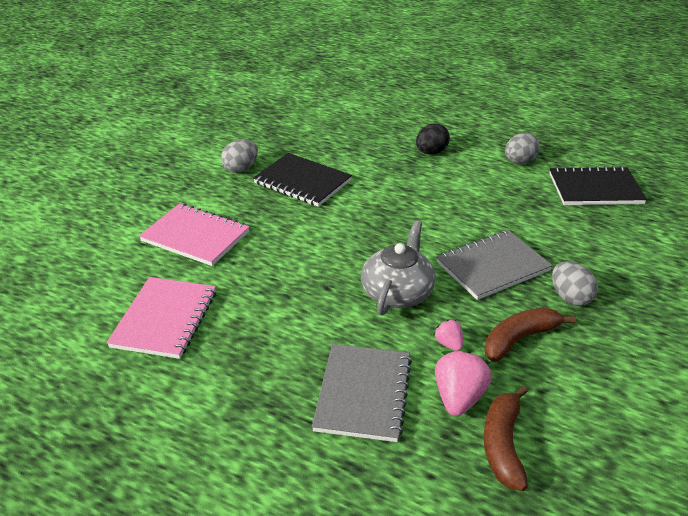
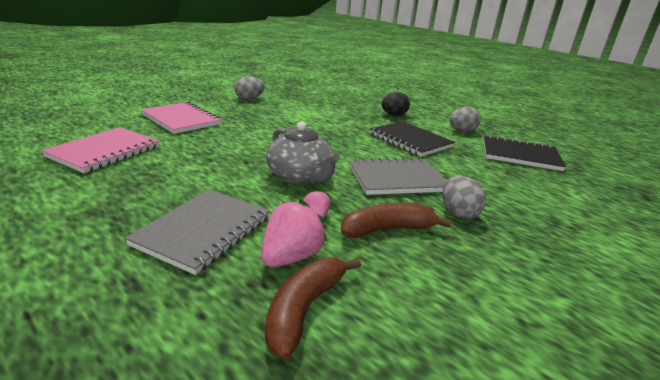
camera: 15 degrees right, 10 degrees down
black notebook [253,153,352,207] -> black notebook moved to [370,121,455,157]
grey teapot [361,220,436,315] -> grey teapot turned 105 degrees clockwise [266,121,340,184]

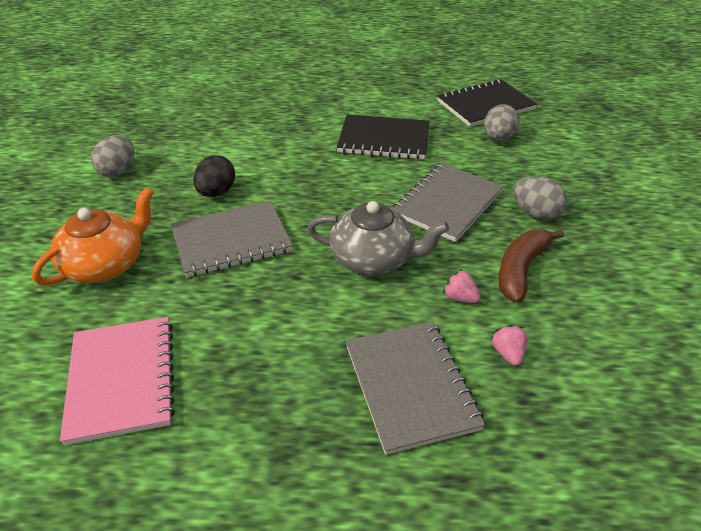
camera: 40 degrees left, 15 degrees up
pink notebook [141,102,221,134] -> orange teapot [32,187,154,286]
pink strawberry [261,199,327,267] -> pink strawberry [491,325,527,366], size x0.55
brown banana [265,257,361,360] -> none
black egg [382,92,410,116] -> black egg moved to [193,155,235,197]
grey egg [450,107,481,132] -> grey egg moved to [484,104,520,141]
none -> grey notebook [171,200,293,277]

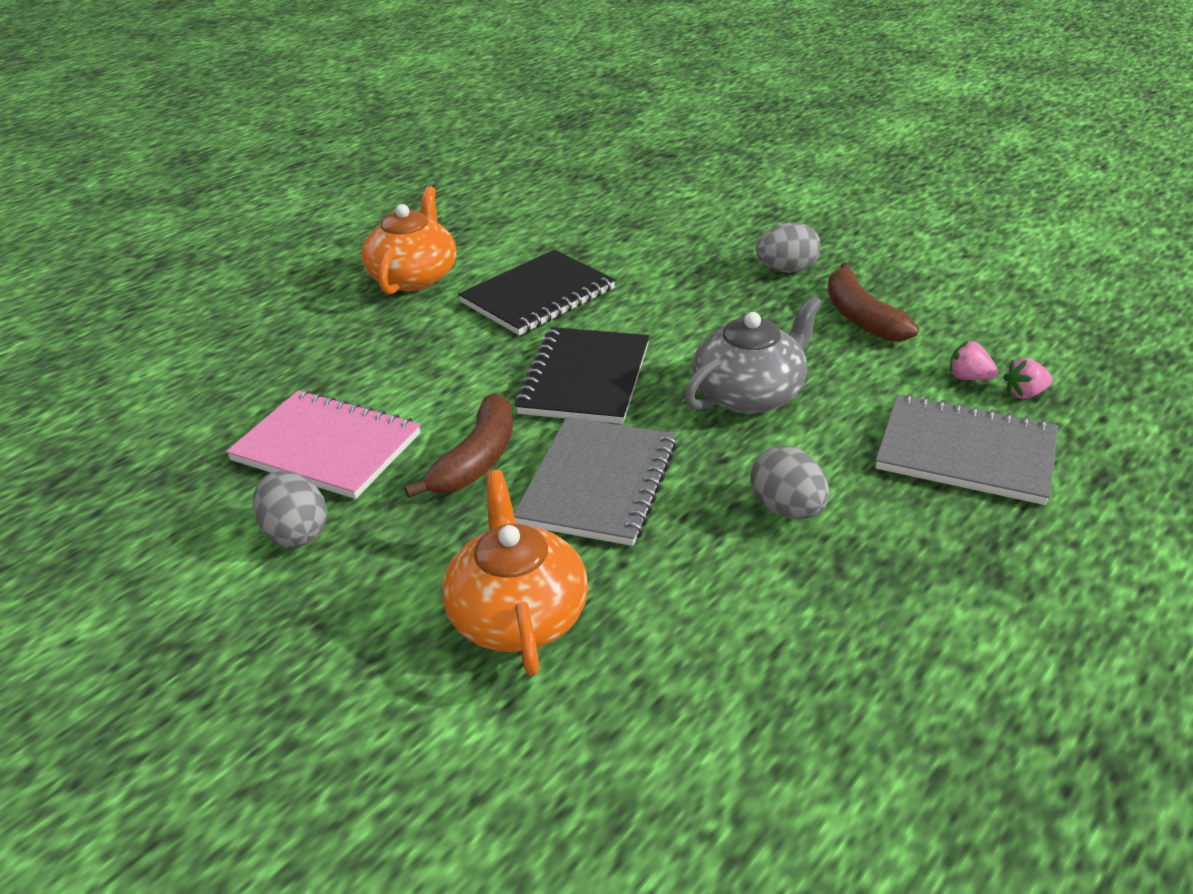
camera: 50 degrees left, 5 degrees down
pink notebook [60,317,175,445] -> pink notebook moved to [226,390,420,499]
black egg [193,155,235,197] -> brown banana [404,393,513,498]
grey notebook [392,163,503,242] -> none
black notebook [437,79,537,127] -> black notebook moved to [515,327,649,424]
pink strawberry [443,269,480,303] -> pink strawberry moved to [1003,358,1053,399]
grey egg [484,104,520,141] -> grey egg moved to [750,446,829,519]
none -> orange teapot [361,186,456,294]

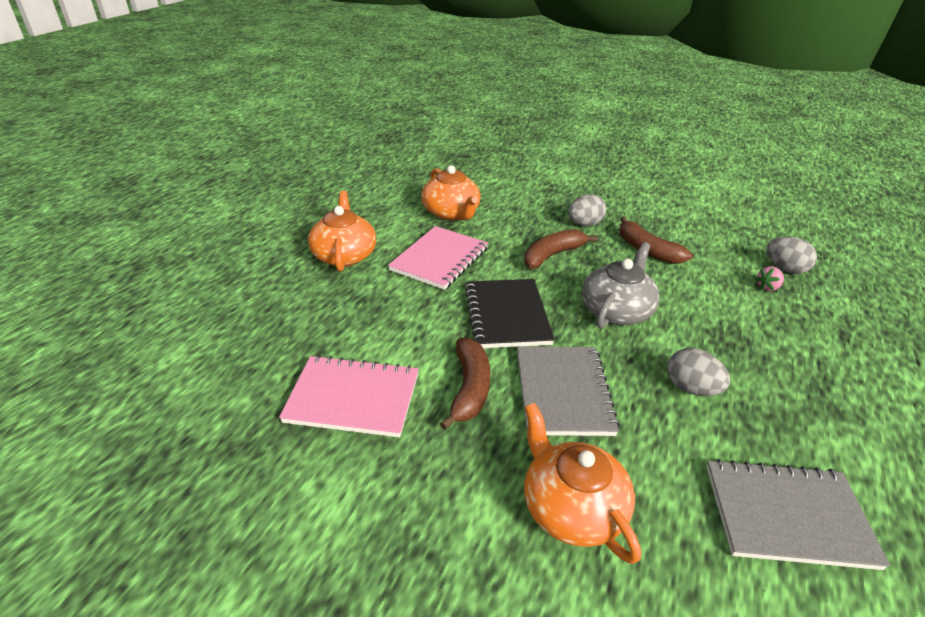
camera: 20 degrees left, 0 degrees up
grey egg [253,470,327,548] -> grey egg moved to [766,237,817,274]
black notebook [458,250,616,335] -> pink notebook [388,226,488,290]
grey notebook [876,394,1058,505] -> grey notebook moved to [707,459,890,570]
pink strawberry [950,340,998,380] -> none
none -> orange teapot [421,165,481,220]
none -> brown banana [524,229,598,269]

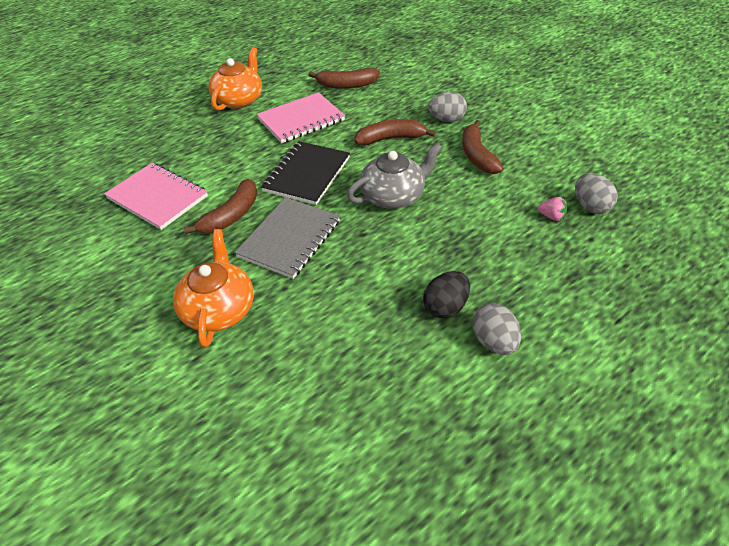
camera: 30 degrees right, 10 degrees up
orange teapot [421,165,481,220] -> brown banana [308,68,380,89]
grey egg [667,348,730,396] -> grey egg moved to [473,304,521,355]
grey notebook [707,459,890,570] -> none
pink strawberry [755,266,784,291] -> pink strawberry turned 150 degrees counterclockwise [538,197,567,221]
none -> black egg [423,271,470,318]

